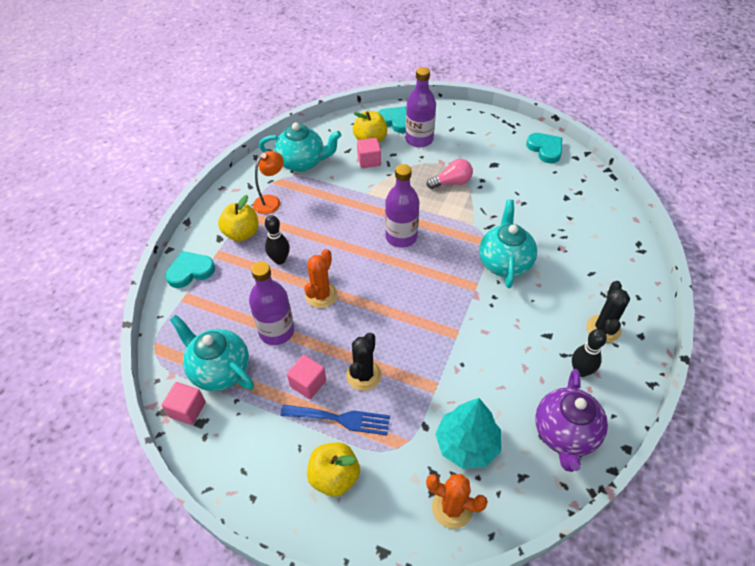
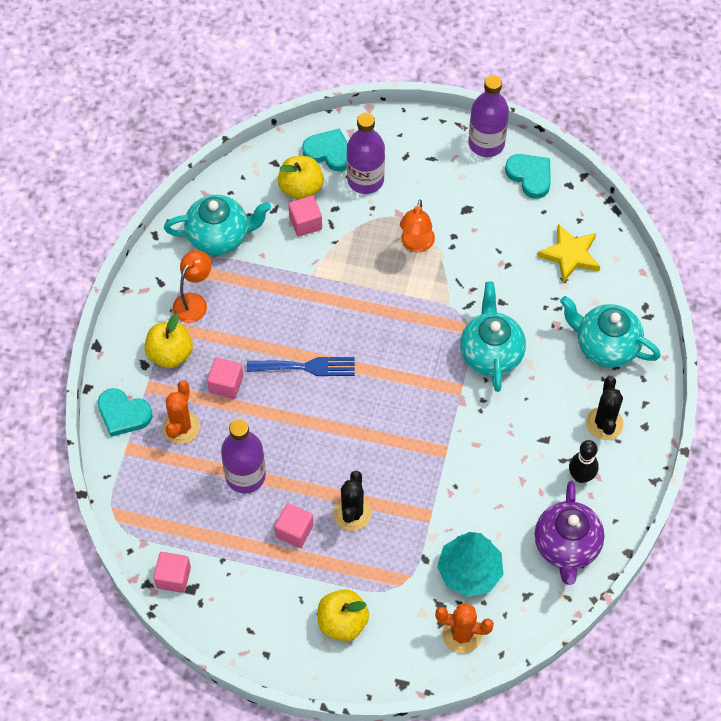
camera: 10 degrees left, 10 degrees up
turquoise heart [165,251,215,288] -> turquoise heart turned 120 degrees counterclockwise [98,388,153,437]
turquoise teapot [170,315,254,391] -> turquoise teapot moved to [560,296,661,368]
black bowling pin [265,215,290,264] -> pink cube [207,358,243,399]
blue fork [280,404,390,435] -> blue fork moved to [247,357,355,376]
orange cactus [304,249,338,308] -> orange cactus moved to [163,380,200,444]
purple bottle [385,164,420,248] -> purple bottle moved to [468,75,509,157]
pink light bulb [427,159,473,189] -> orange lamp [400,199,435,252]
none -> yellow star [537,224,600,283]

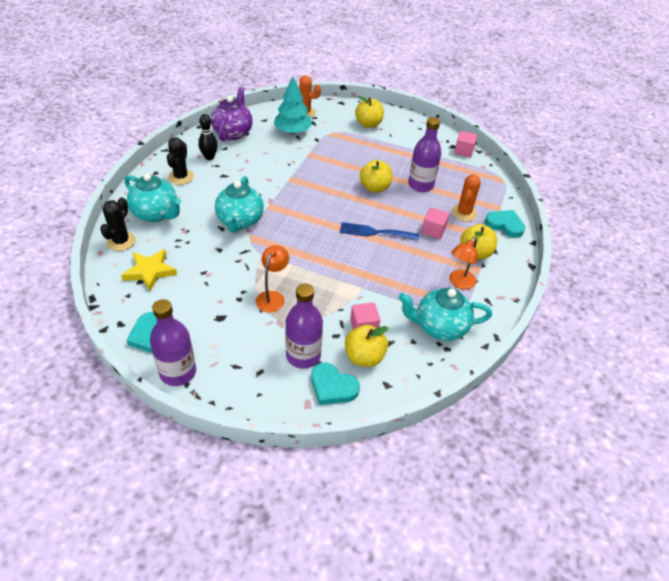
camera: 175 degrees left, 15 degrees down
pink cube [274,503,313,548] -> none
black cactus [333,471,372,531] -> black cactus moved to [100,197,136,251]
none -> yellow apple [360,160,392,193]

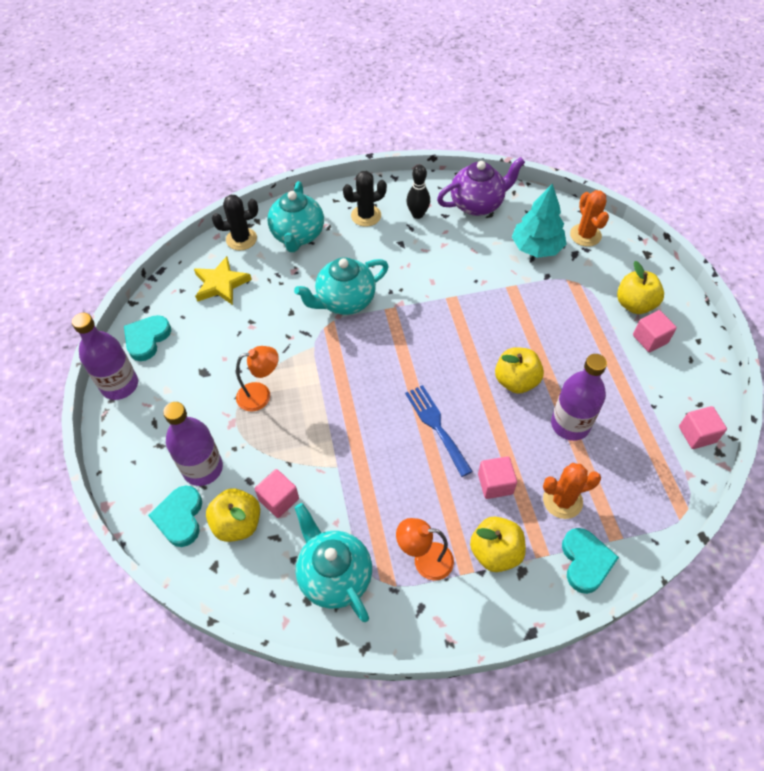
camera: 60 degrees right, 10 degrees up
none -> pink cube [633,310,677,352]

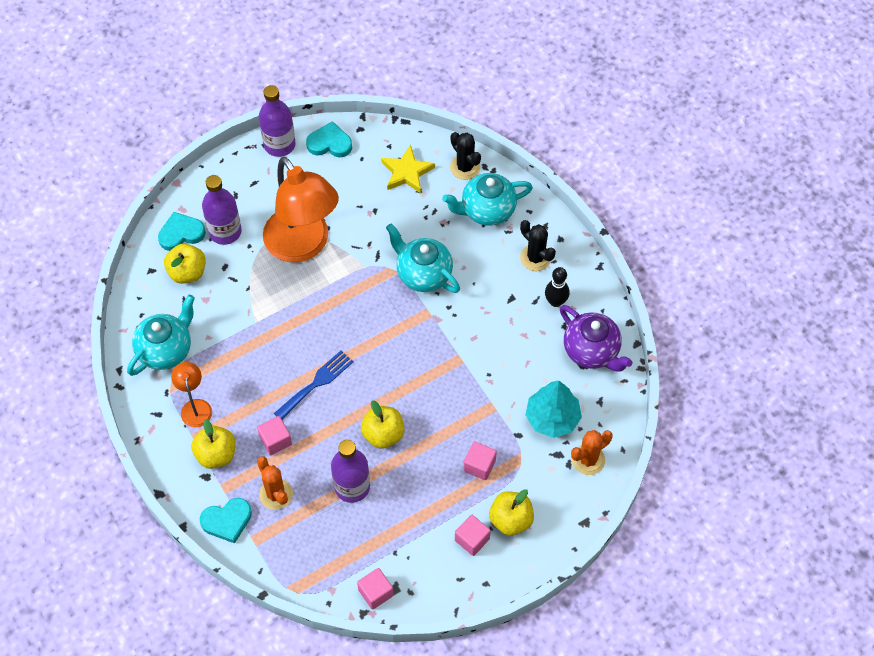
camera: 70 degrees right, 5 degrees up
orange lamp [236,346,279,412] -> orange lamp [263,157,339,263], size x2.23
pink cube [255,469,299,518] -> pink cube moved to [464,441,497,480]

